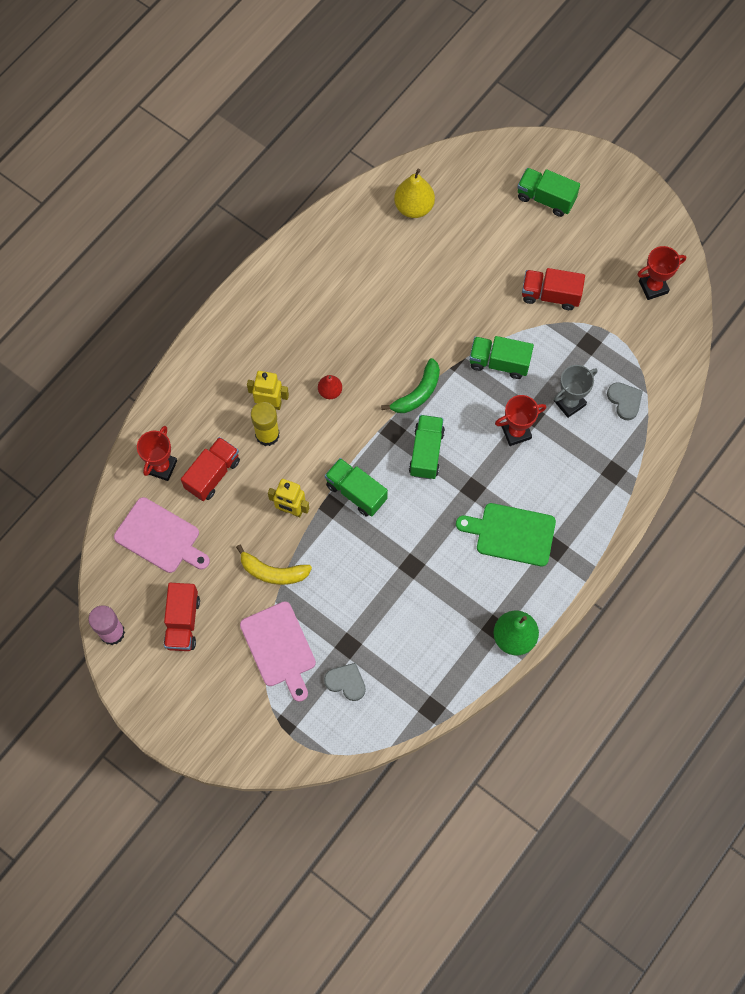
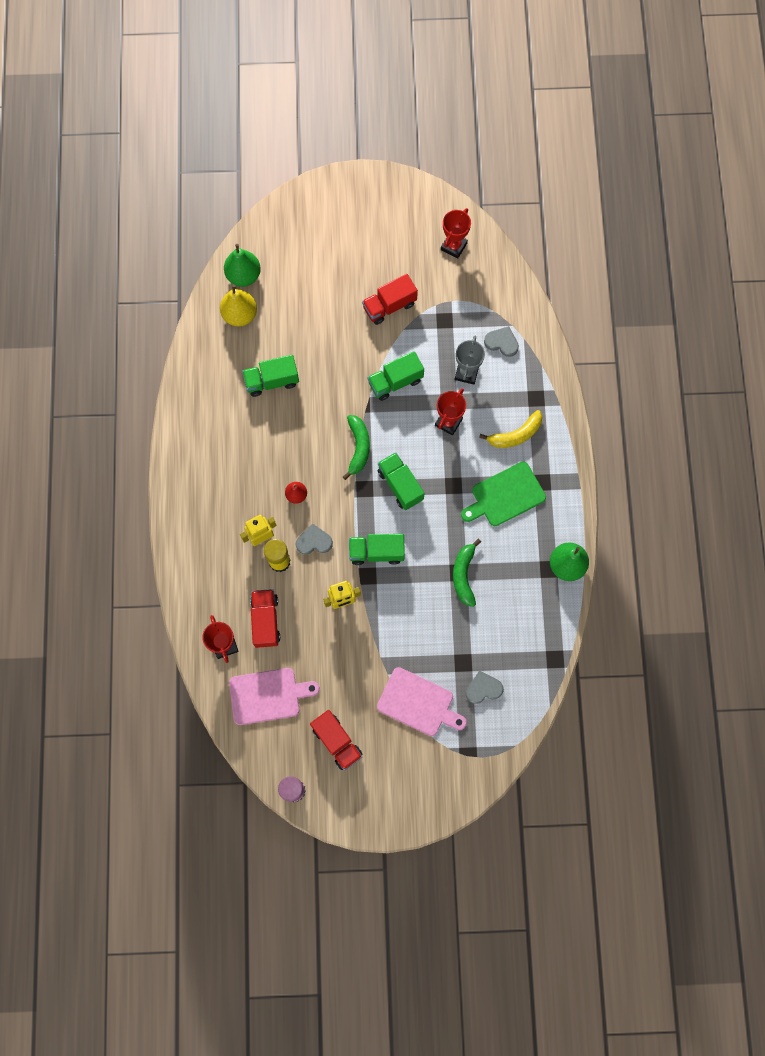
camera: 40 degrees left, 5 degrees up
yellow banana [236,545,312,585] -> yellow banana moved to [479,410,542,448]
green truck [517,168,580,217] -> green truck moved to [242,355,299,397]
none -> green pear [224,244,261,287]
none -> grey heart [296,523,333,555]
none -> green banana [453,539,481,607]

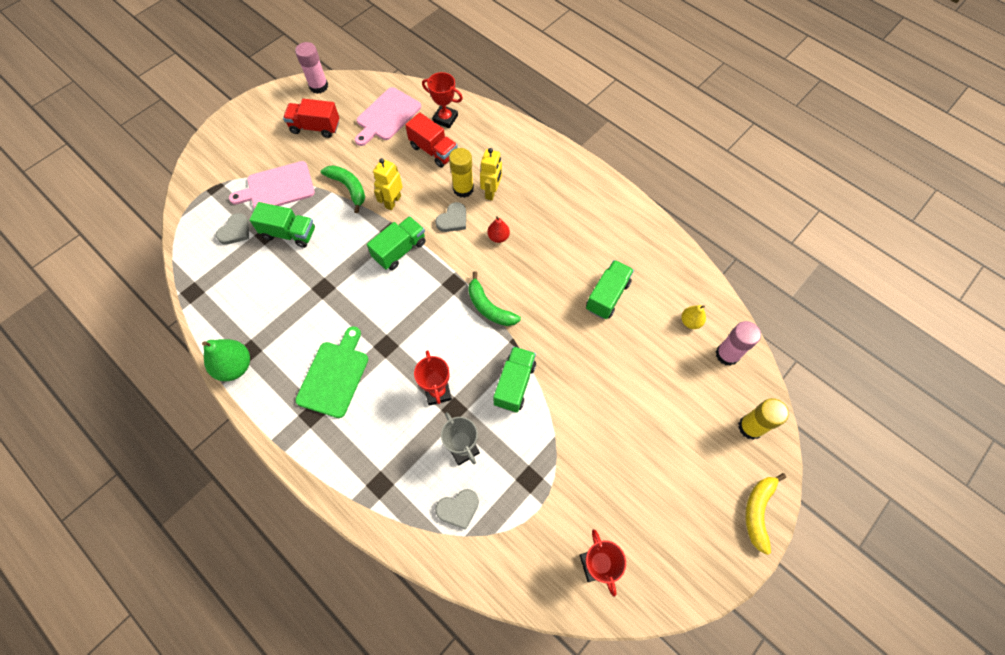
camera: 135 degrees right, 10 degrees down
yellow pear [220,285,257,326] -> yellow pear [681,305,706,329], size x0.58
green pear [224,244,261,287] -> pink glue stick [716,321,761,366]
red truck [362,274,418,325] -> none
green truck [378,452,425,510] -> green truck moved to [249,202,315,248]
green banana [453,539,481,607] -> green banana moved to [321,165,365,213]
yellow banana [479,410,542,448] -> yellow banana moved to [745,473,786,555]
none -> yellow glue stick [738,398,789,440]

